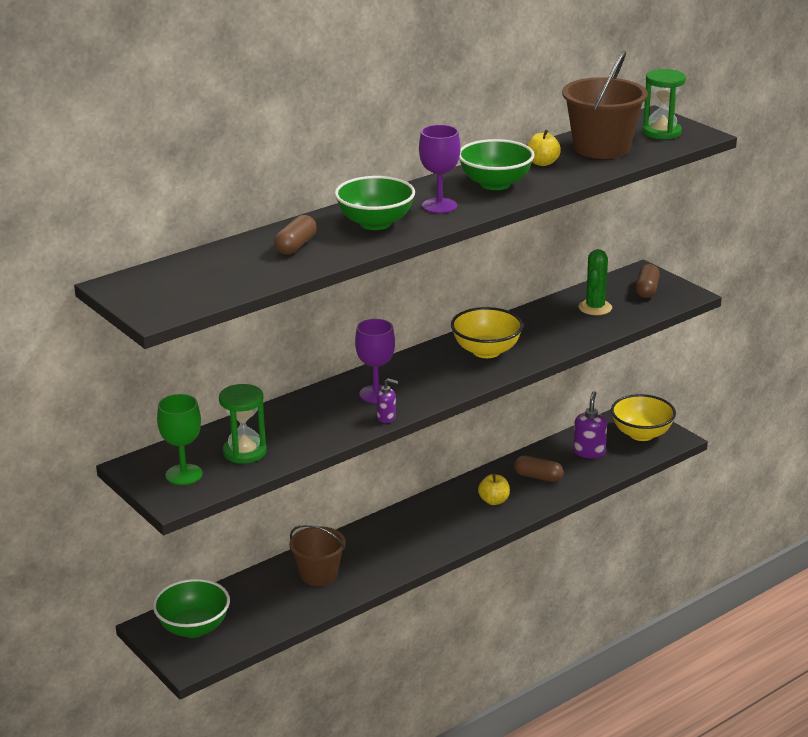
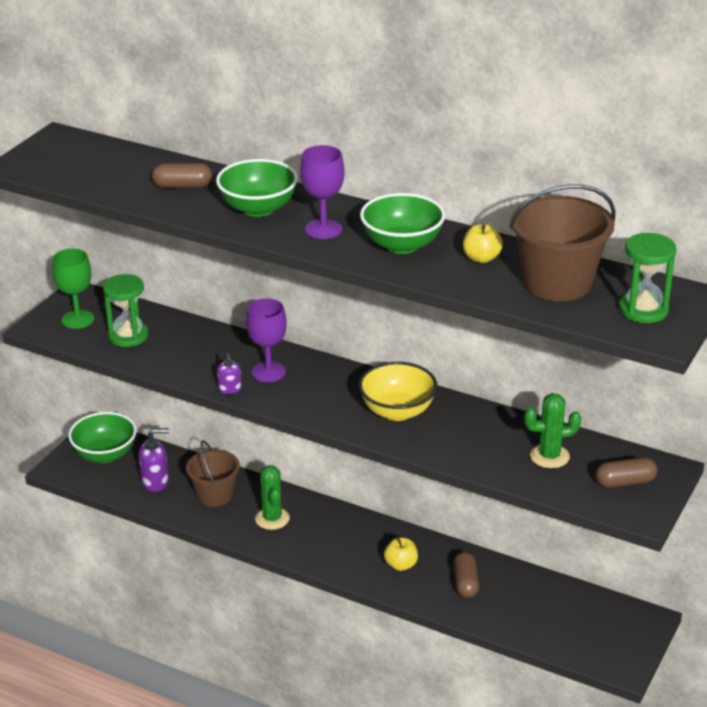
camera: 65 degrees right, 5 degrees up
purple soap dispenser [573,391,607,458] -> purple soap dispenser moved to [139,428,169,492]
yellow bowl [611,394,676,441] -> none
none -> green cactus [255,465,290,530]

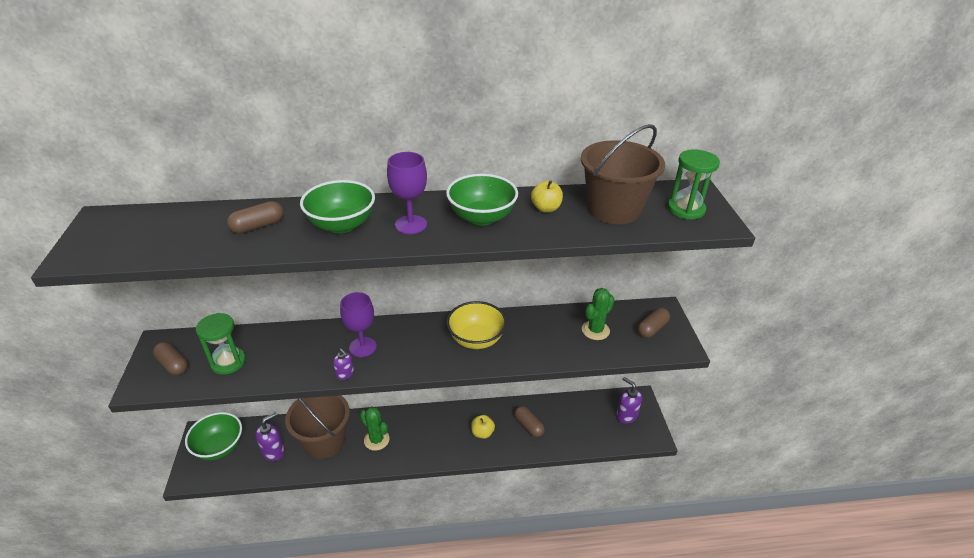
camera: 35 degrees left, 5 degrees up
green goblet [52,249,94,329] -> brown capsule [153,342,188,376]
brown bucket [186,440,240,507] -> brown bucket [285,395,350,459], size x1.51
none -> purple soap dispenser [616,377,642,424]

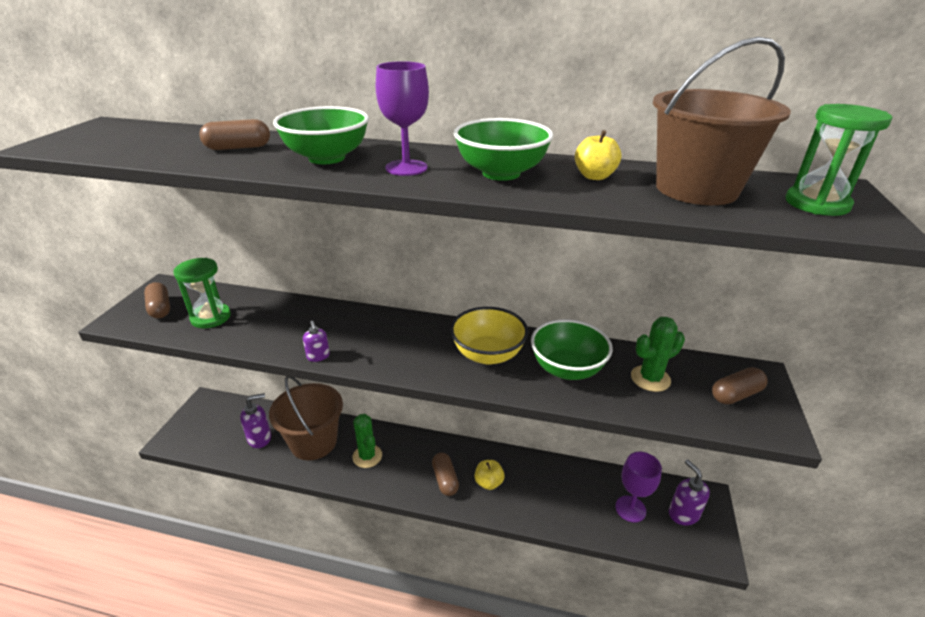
camera: 20 degrees right, 5 degrees down
green bowl [185,412,242,460] -> green bowl moved to [531,319,613,380]
purple goblet [340,292,377,357] -> purple goblet moved to [615,452,662,523]
brown capsule [514,406,545,437] -> brown capsule moved to [432,453,459,496]

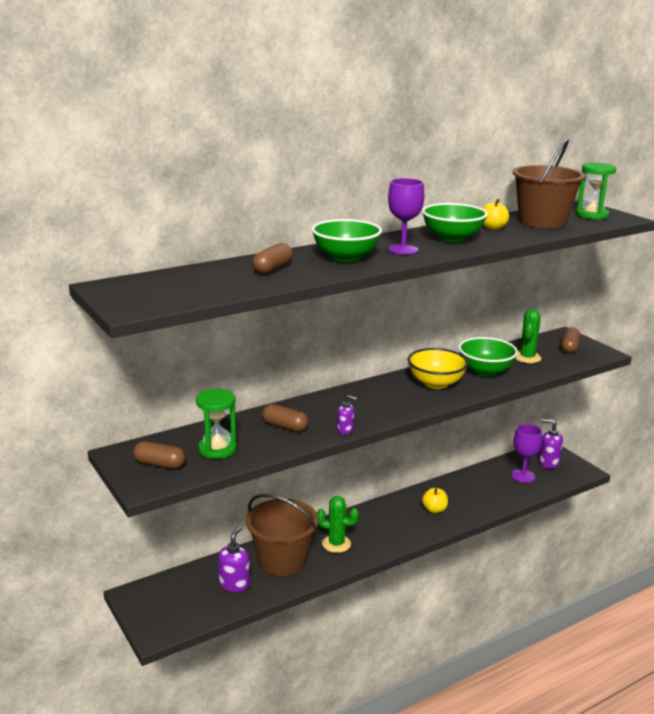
camera: 45 degrees left, 10 degrees down
brown capsule [432,453,459,496] -> brown capsule moved to [262,404,308,432]

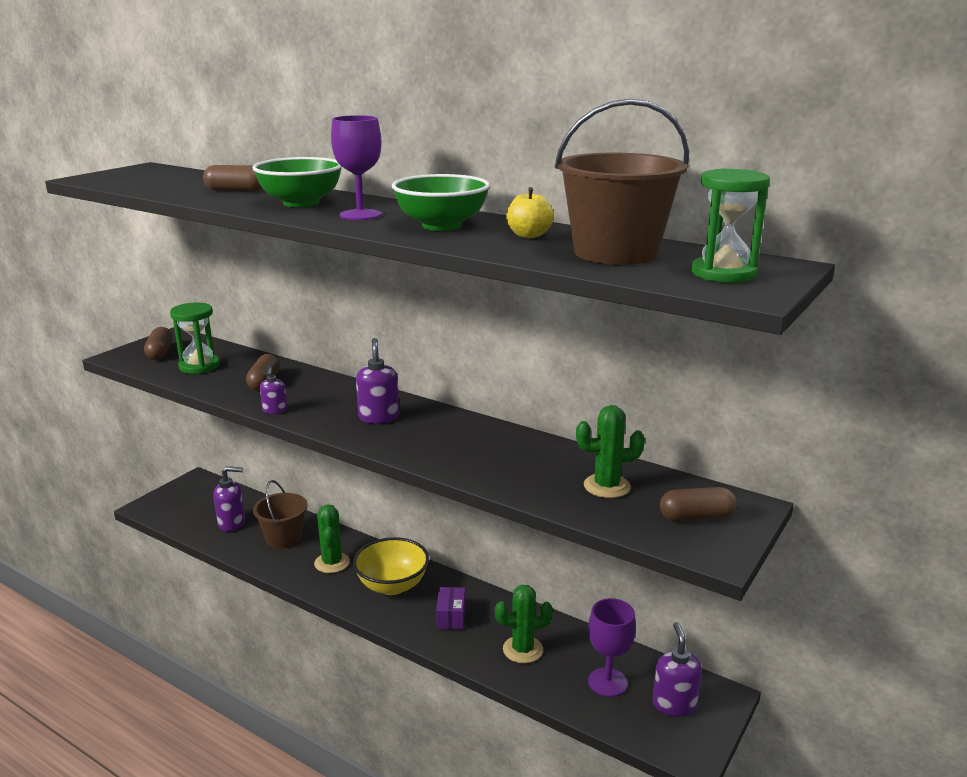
camera: 65 degrees right, 0 degrees up
brown bucket [246,494,319,576] -> brown bucket [253,480,308,549], size x0.66
yellow bowl [407,348,468,389] -> yellow bowl moved to [353,537,429,595]
yellow apple [422,488,448,513] -> purple box [436,587,465,630]
green bowl [458,337,518,377] -> none
none -> purple soap dispenser [356,338,399,424]
none -> green cactus [495,585,553,663]

